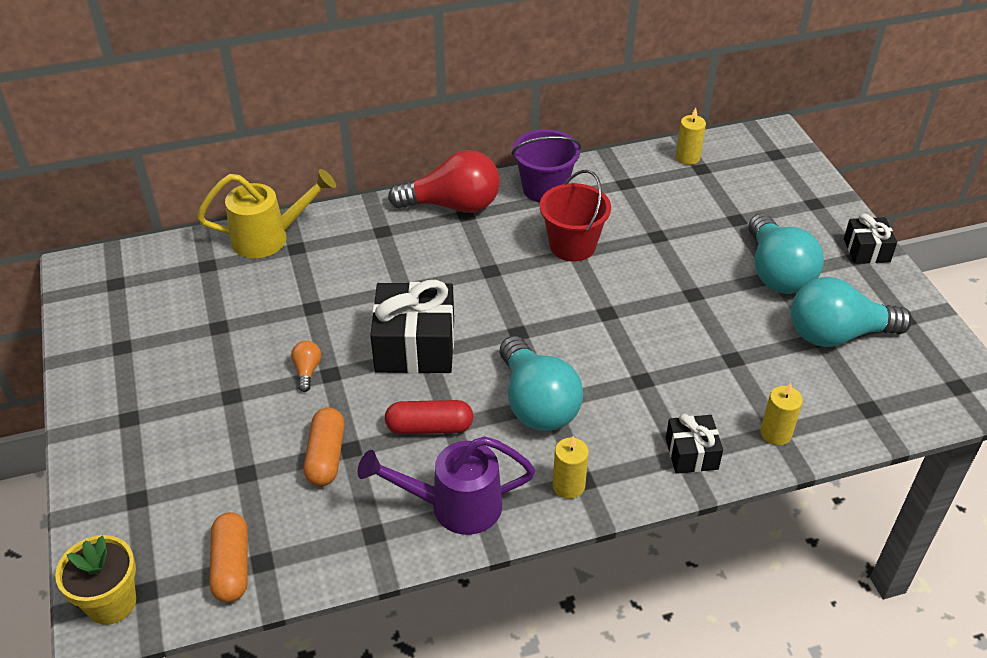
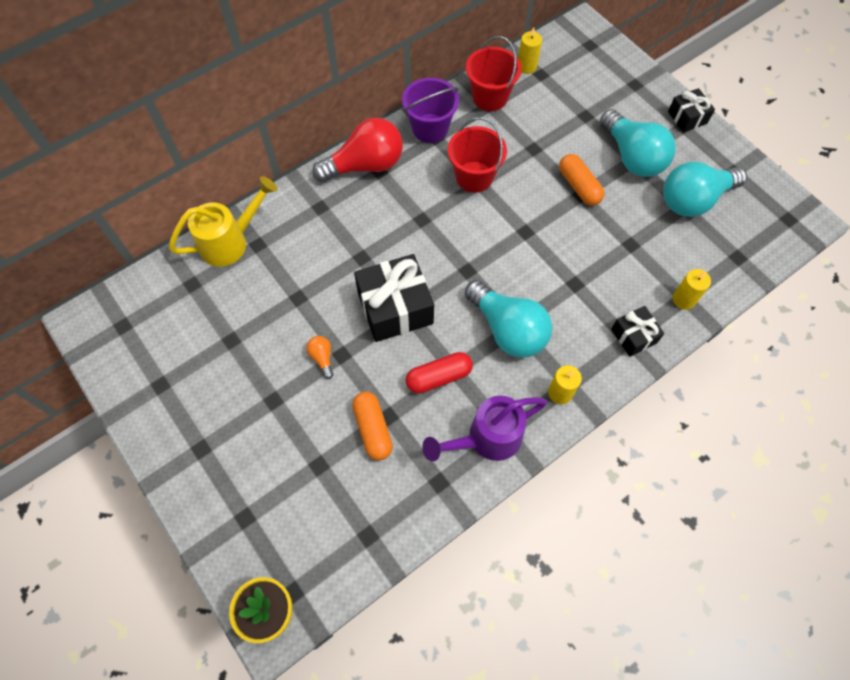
camera: 20 degrees left, 20 degrees up
orange capsule [209,512,248,603] -> orange capsule moved to [559,154,605,206]
none -> red bucket [466,36,522,111]

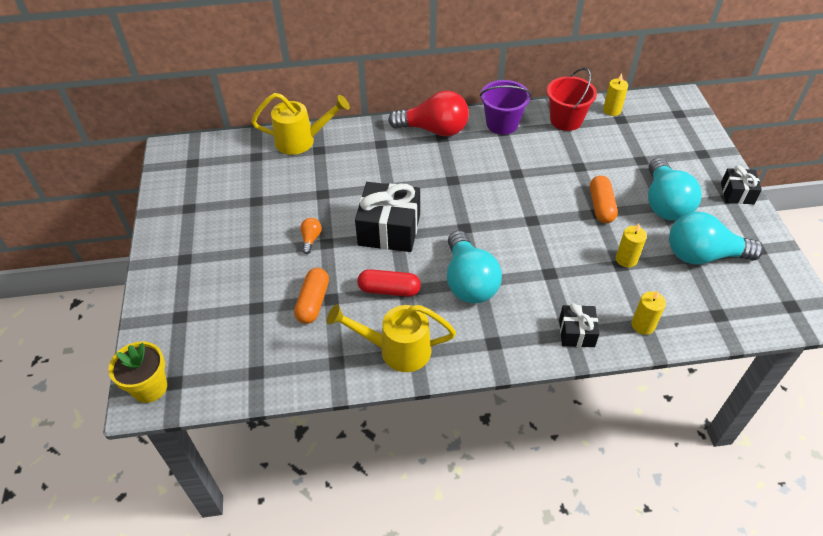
camera: 30 degrees right, 15 degrees down
purple watering can [422,396,547,462] -> yellow watering can [327,304,456,372]
red bucket [448,117,507,193] -> none
yellow candle [548,365,582,404] -> yellow candle moved to [616,224,647,268]

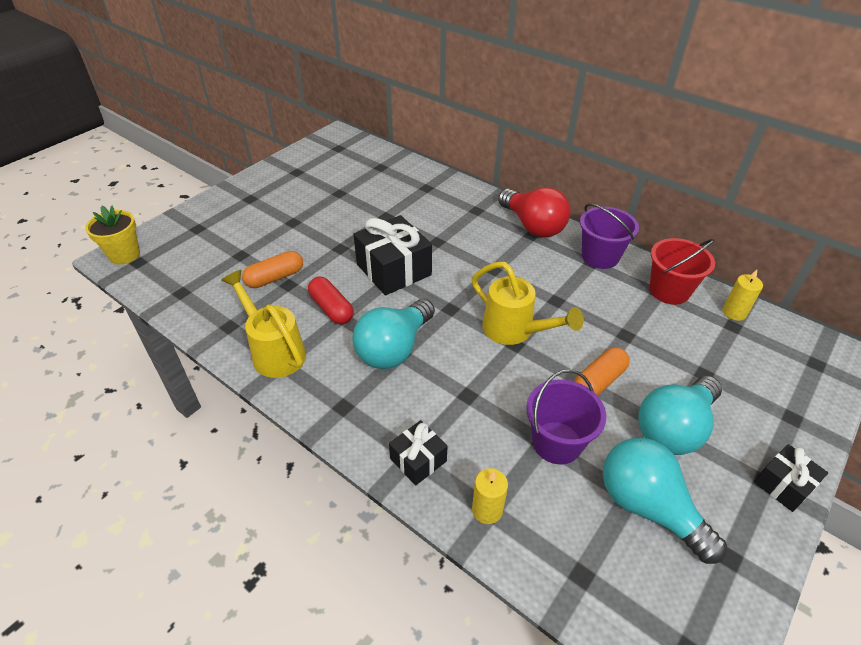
camera: 45 degrees right, 5 degrees down
yellow watering can [251,93,350,155] -> yellow watering can moved to [472,262,584,345]
orange light bulb [300,218,322,254] -> none
yellow candle [616,224,647,268] -> purple bucket [526,369,606,464]

